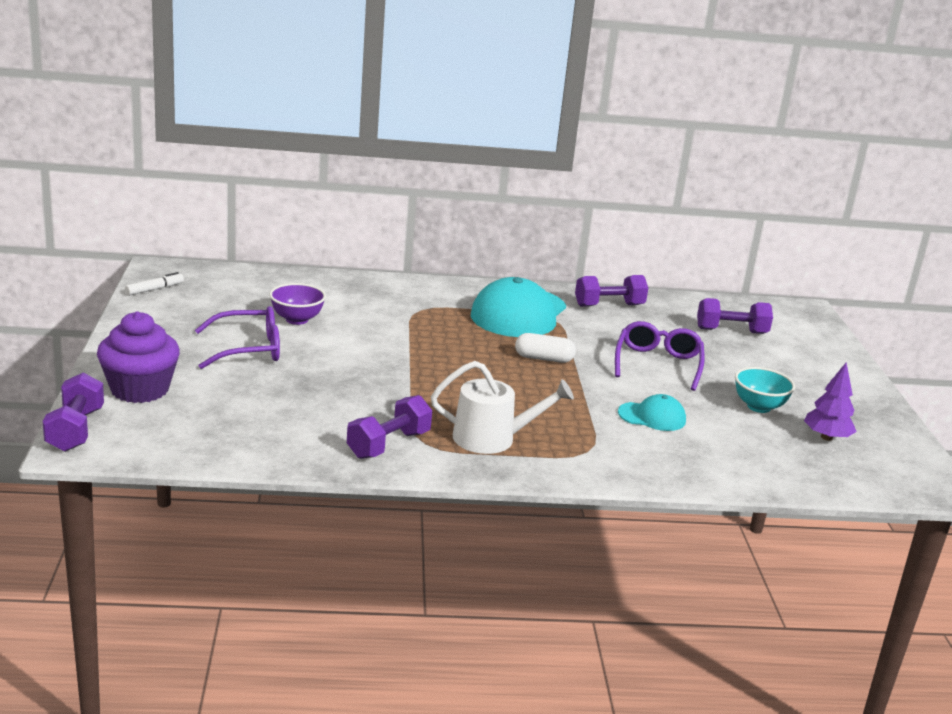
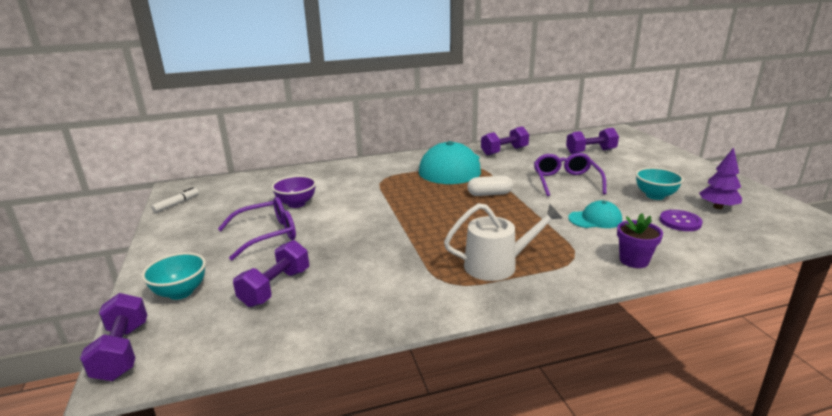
camera: 10 degrees left, 0 degrees up
purple cupcake [97,311,180,403] -> turquoise bowl [141,252,206,300]
purple dumbbell [347,395,432,459] -> purple dumbbell moved to [233,240,309,307]
none -> purple flower pot [617,213,663,268]
none -> purple button [660,210,703,231]

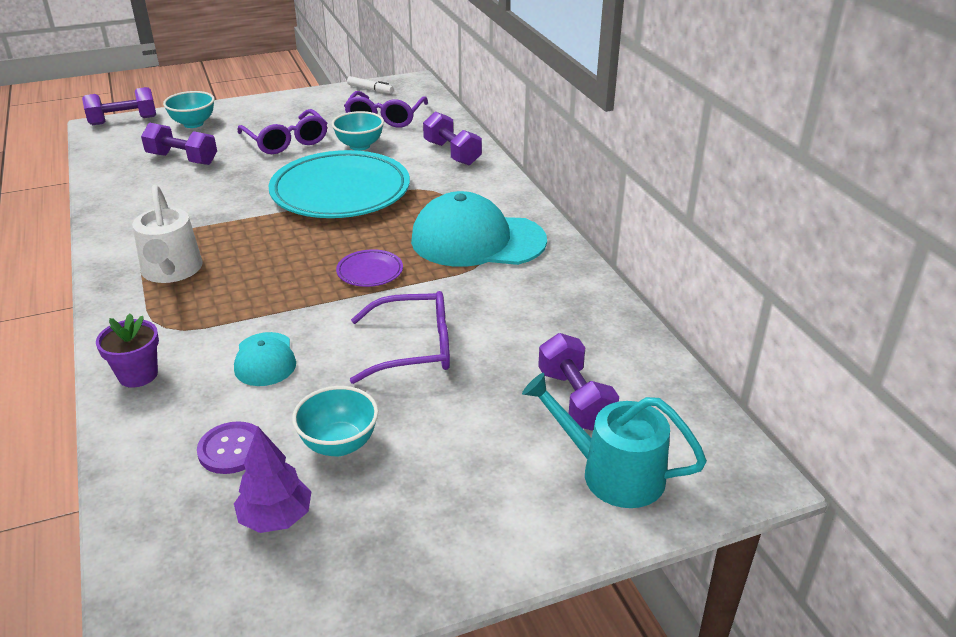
camera: 85 degrees right, 10 degrees up
purple bowl [271,175,316,208] -> turquoise bowl [332,111,384,151]
white capsule [467,176,513,196] -> purple plate [336,249,403,287]
purple dumbbell [481,126,529,156] -> purple dumbbell moved to [423,111,482,165]
none -> turquoise plate [269,150,410,218]
none -> purple glasses [344,91,428,128]
none -> turquoise watering can [522,373,707,508]

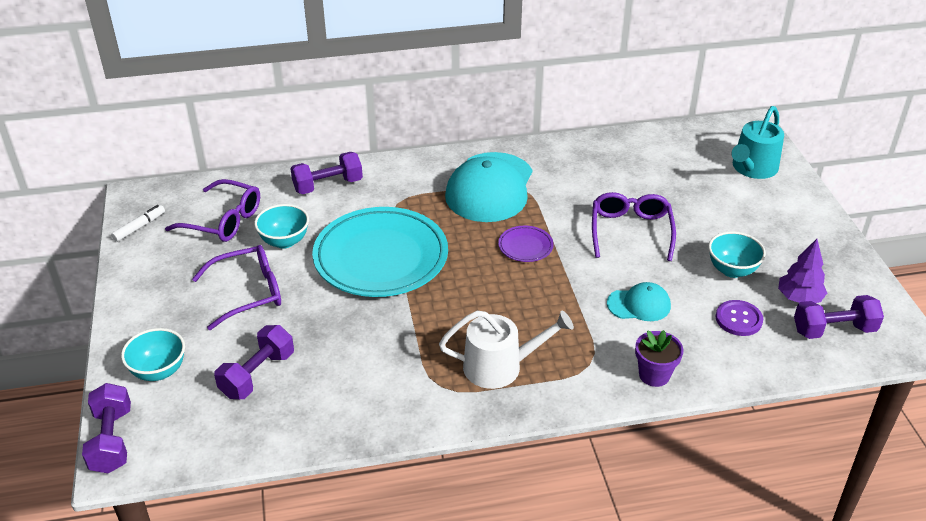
camera: 80 degrees left, 5 degrees up
purple dumbbell [538,333,619,431] -> purple dumbbell moved to [794,295,884,339]

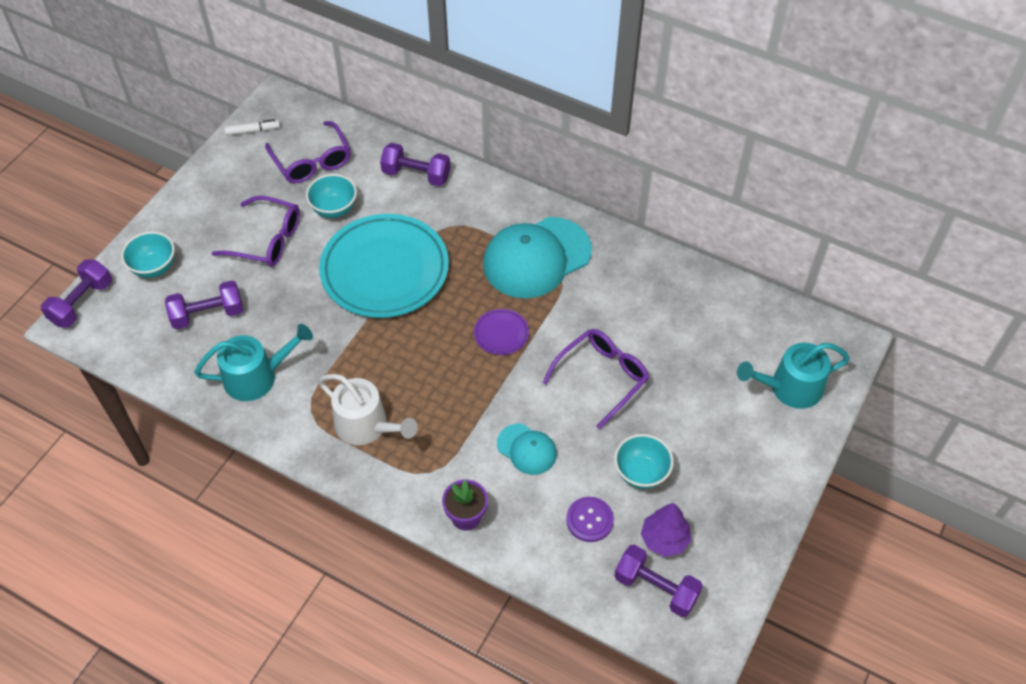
camera: 40 degrees right, 15 degrees up
none -> turquoise watering can [194,324,313,401]

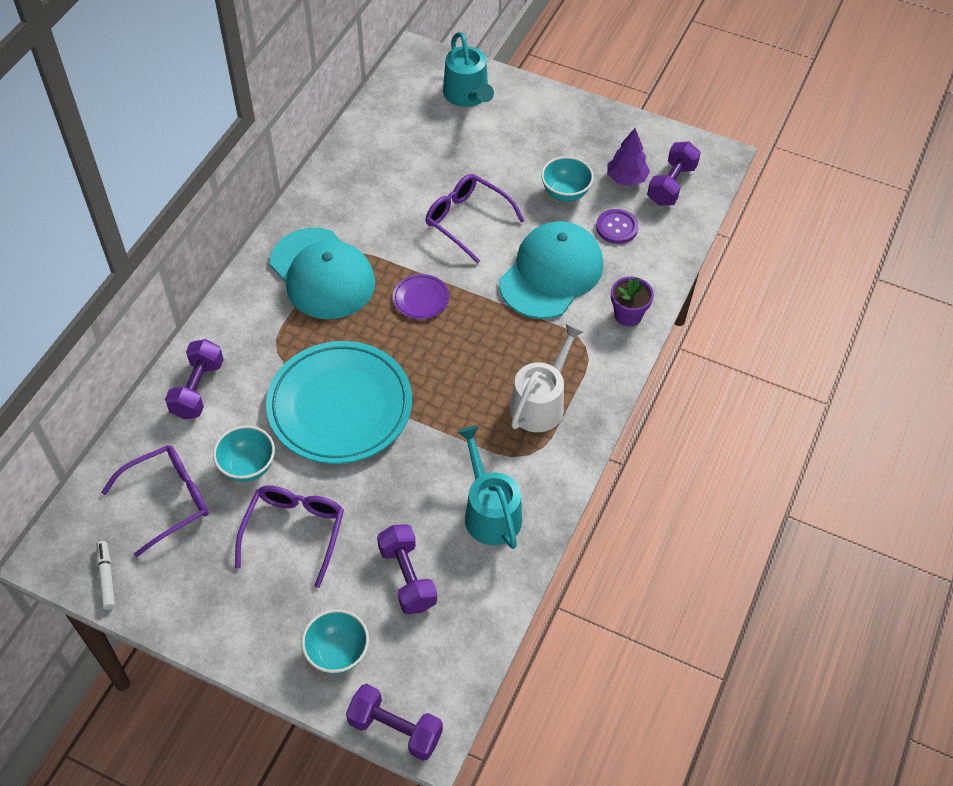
camera: 95 degrees left, 0 degrees up
turquoise cap [497,424,557,475] -> turquoise cap [499,221,603,319], size x1.99

